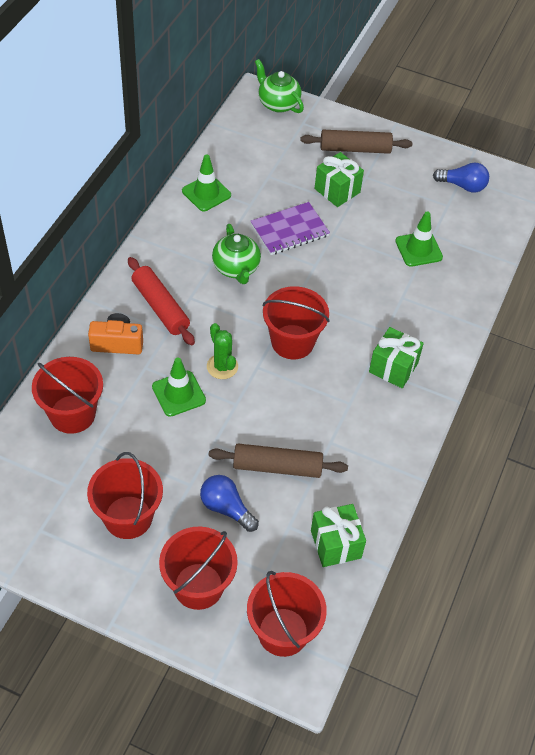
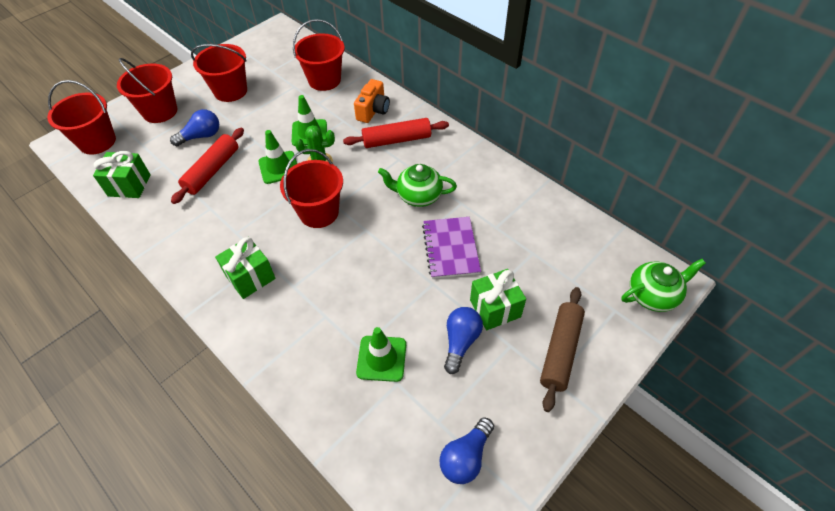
camera: 115 degrees right, 0 degrees up
green traffic cone [182,154,231,211] -> green traffic cone moved to [258,130,297,184]
brown rolling pin [208,444,348,478] -> red rolling pin [171,128,244,204]
none -> blue light bulb [444,307,483,374]

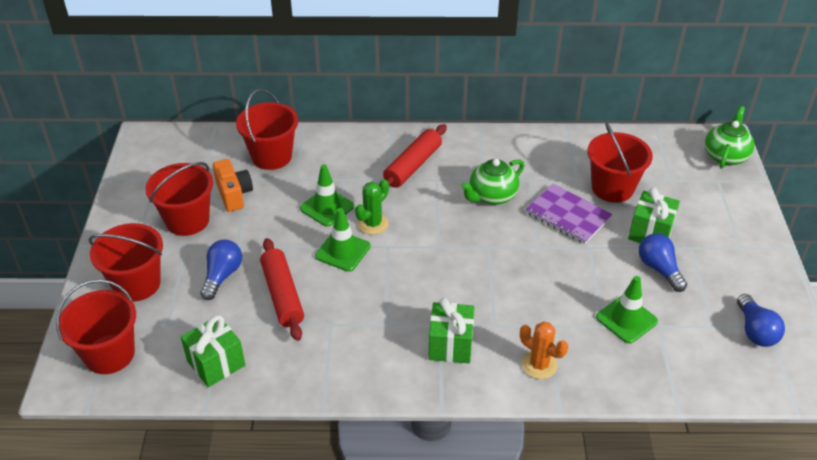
camera: 45 degrees left, 10 degrees down
red bucket [280,149,343,228] -> red bucket moved to [588,122,653,203]
orange camera [354,79,390,123] -> orange camera moved to [213,159,253,212]
brown rolling pin [540,287,585,412] -> none
none -> orange cactus [520,322,568,379]

